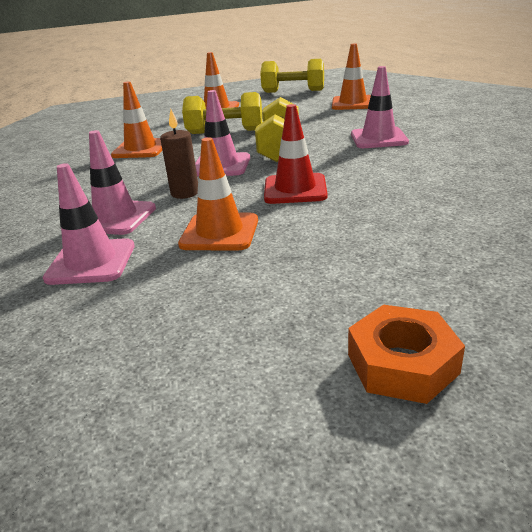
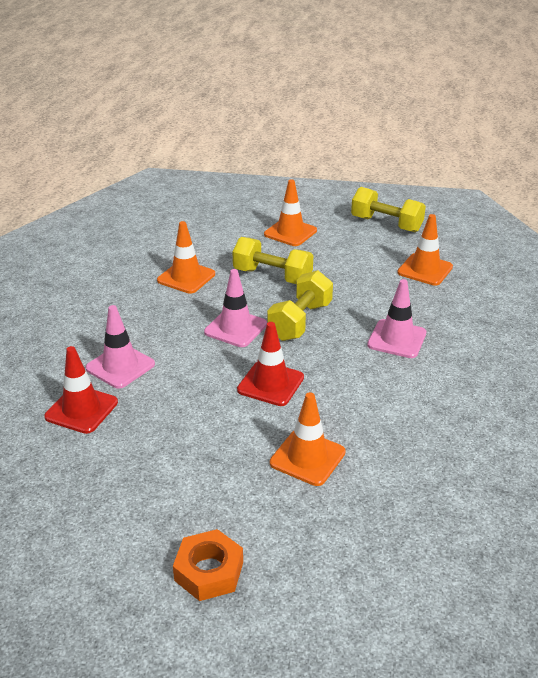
camera: 20 degrees right, 5 degrees up
pink traffic cone [43,163,135,285] -> red traffic cone [44,346,118,434]
brown candle [160,110,198,199] -> none
orange traffic cone [178,137,258,251] -> orange traffic cone moved to [270,392,345,486]

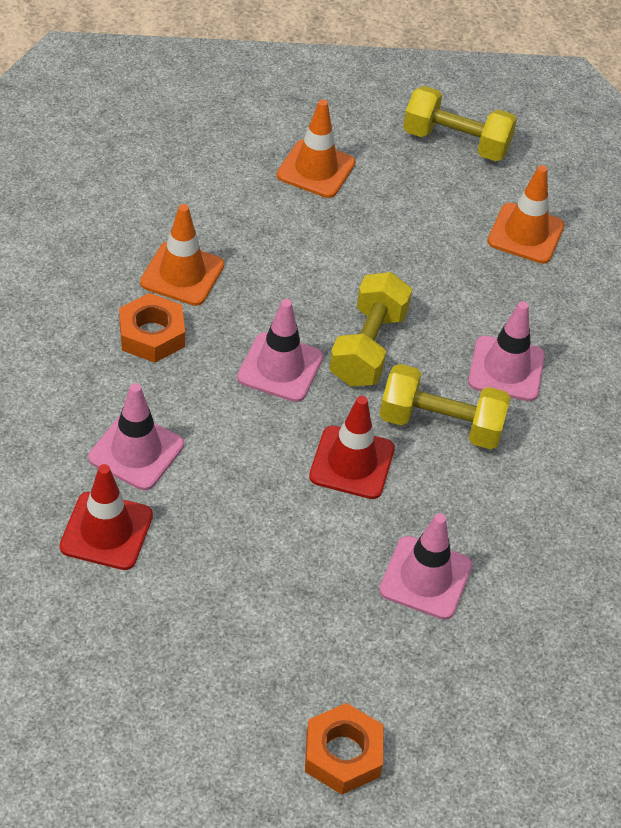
camera: 15 degrees left, 15 degrees up
yellow dumbbell [233,237,313,284] -> yellow dumbbell moved to [380,364,511,449]
orange traffic cone [270,392,345,486] -> pink traffic cone [379,513,472,620]
none -> orange nut [119,293,185,363]

